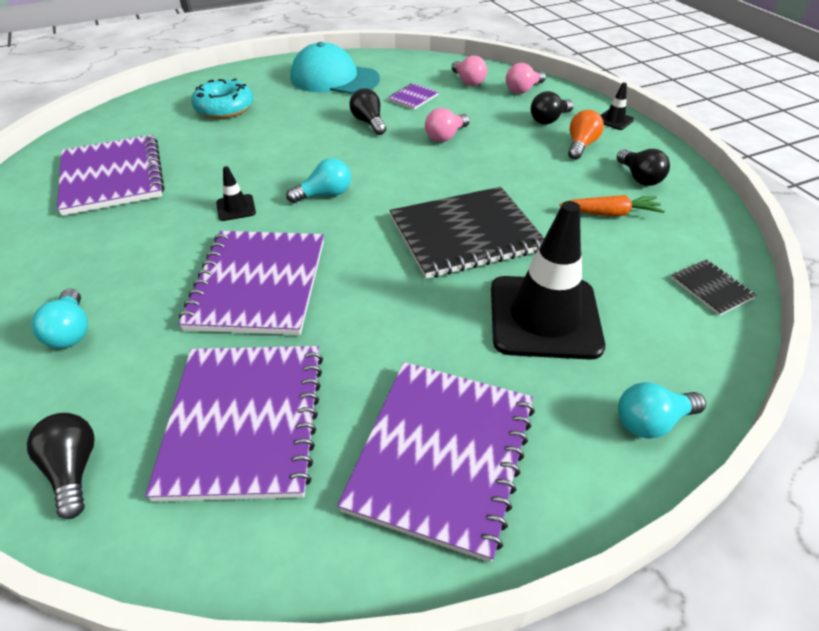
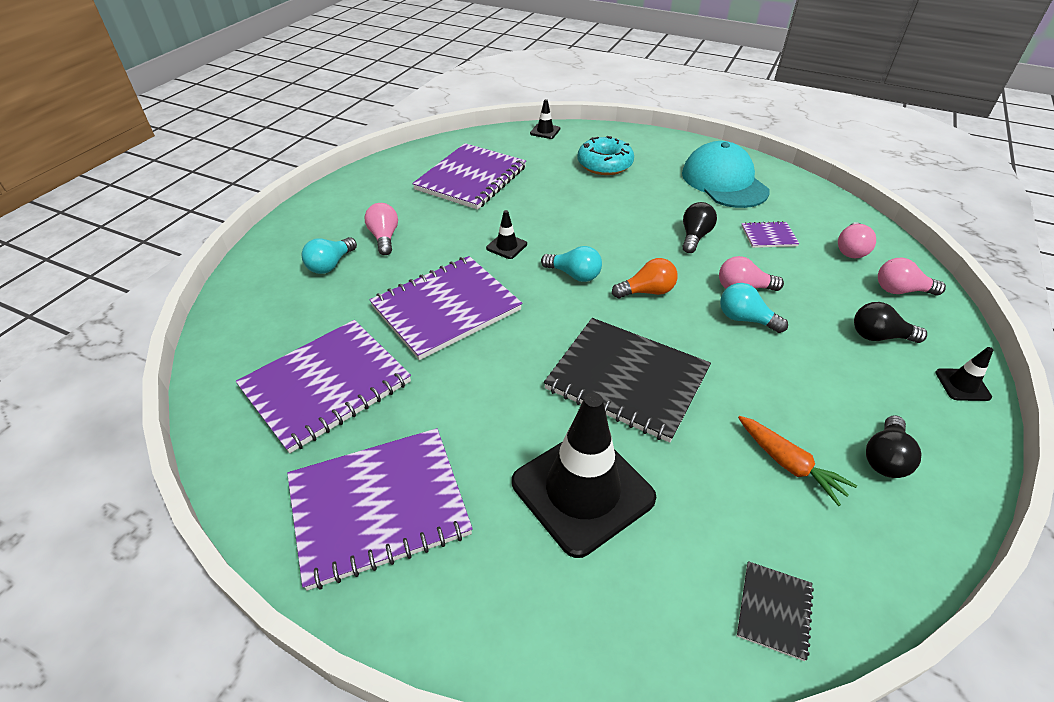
camera: 50 degrees right, 0 degrees up
black light bulb [27,413,95,519] -> none
orange light bulb [568,110,604,160] -> orange light bulb moved to [612,258,677,298]
turquoise light bulb [618,382,706,439] -> turquoise light bulb moved to [720,283,788,333]
none -> pink light bulb [365,203,398,255]
none -> black traffic cone [530,99,560,139]

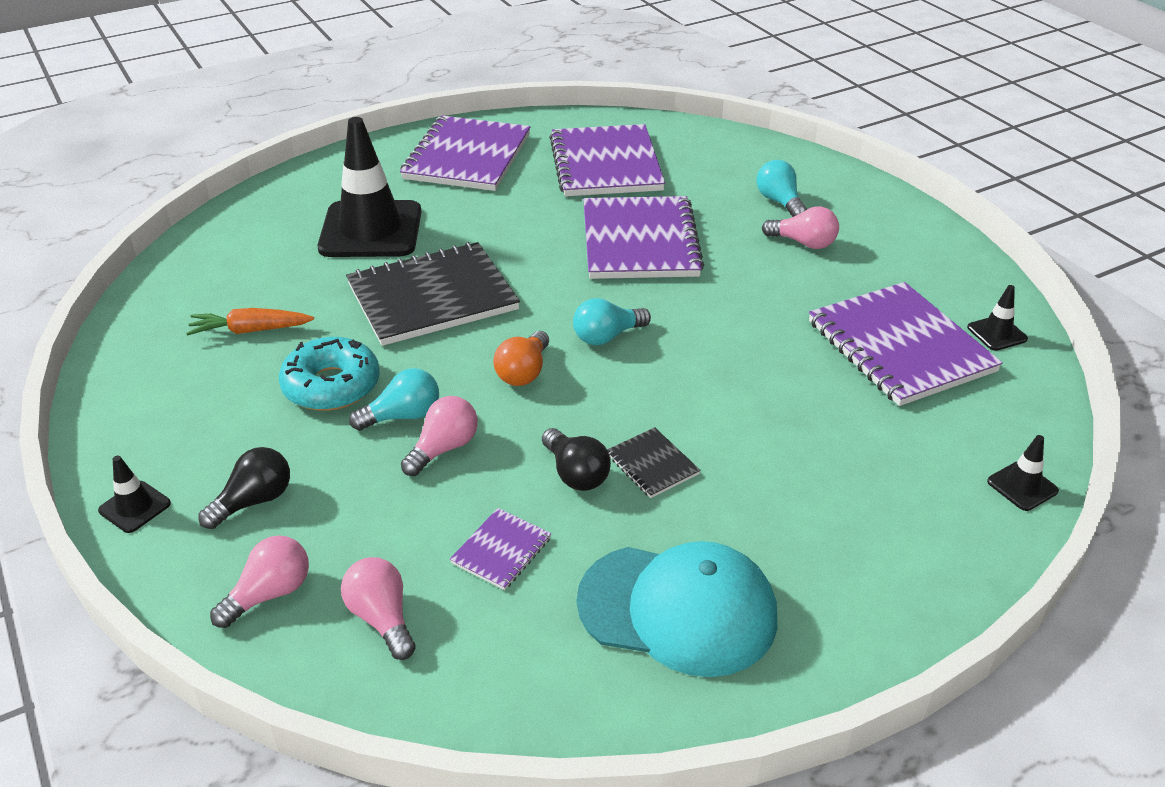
camera: 125 degrees right, 5 degrees down
black traffic cone [486,210,527,259] -> black traffic cone moved to [967,285,1028,351]
turquoise donut [577,136,634,175] -> turquoise donut moved to [279,337,380,411]
black notebook [737,561,814,661] -> black notebook moved to [607,427,701,498]
black light bulb [866,415,922,478] -> none

